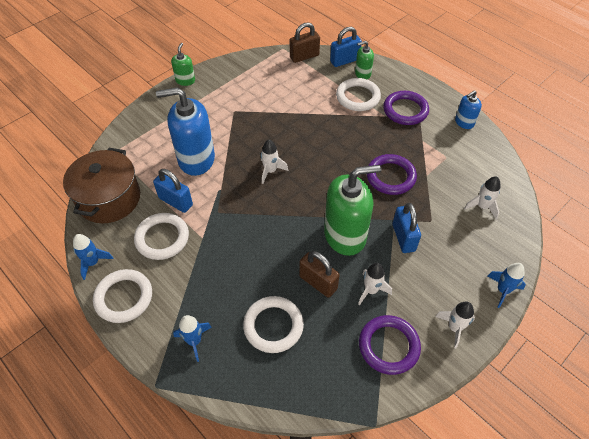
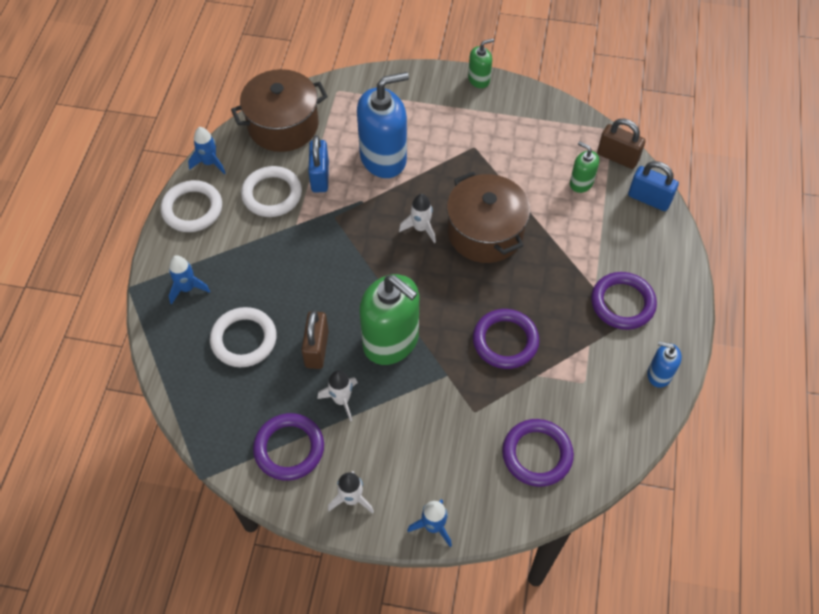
camera: 55 degrees right, 5 degrees up
blue soap dispenser [156,87,215,176] -> blue soap dispenser turned 105 degrees clockwise [357,72,409,178]
white ring [336,78,381,111] -> none
green soap dispenser [355,41,374,79] -> green soap dispenser moved to [570,141,599,193]
blue padlock [393,203,421,253] -> none
white rocket [464,176,501,219] -> purple ring [502,419,574,487]
none -> brown pot [447,172,530,263]

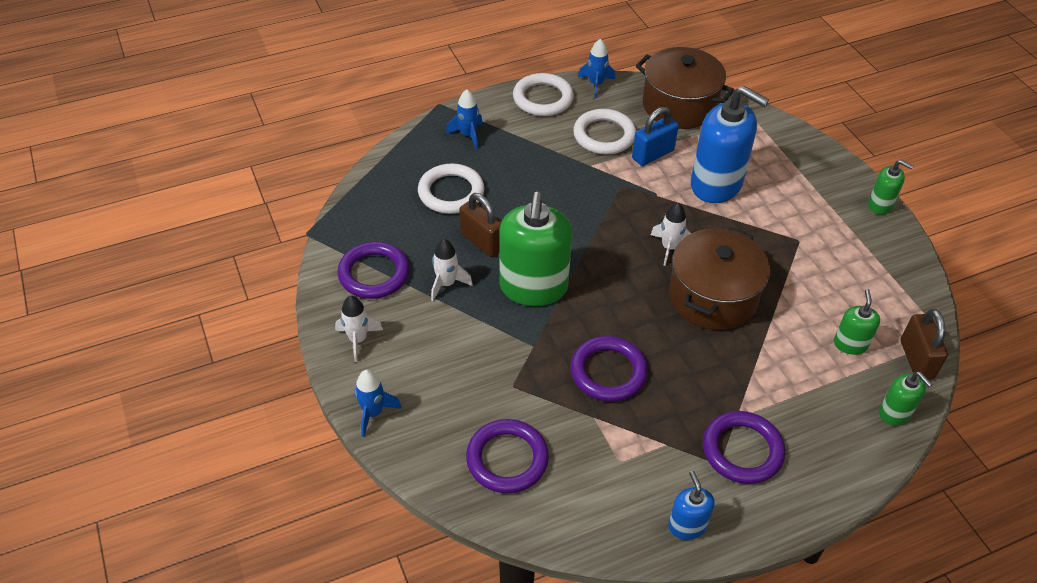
camera: 55 degrees right, 10 degrees down
brown padlock [302,310,329,369] -> brown padlock turned 75 degrees clockwise [459,193,502,257]
blue padlock [628,161,679,211] -> green soap dispenser [879,372,932,425]

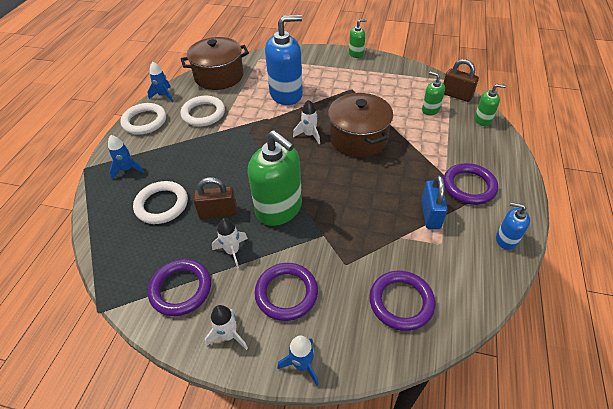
camera: 50 degrees left, 0 degrees up
purple ring [570,336,648,402] -> purple ring moved to [255,263,318,321]
blue padlock [632,107,679,166] -> blue padlock moved to [421,175,448,229]

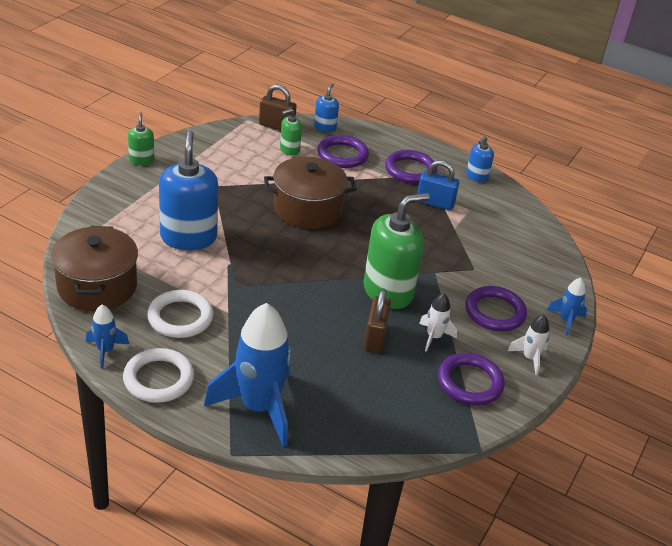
camera: 80 degrees left, 10 degrees down
blue rocket [108,135,144,180] -> blue rocket [204,303,292,447], size x2.16
white ring [133,181,188,224] -> none
white rocket [293,100,320,144] -> none
purple ring [369,271,435,331] -> purple ring moved to [317,135,369,168]
brown padlock [443,59,479,102] -> brown padlock turned 60 degrees clockwise [259,84,296,130]
green soap dispenser [475,84,507,126] -> blue soap dispenser [314,83,339,132]

